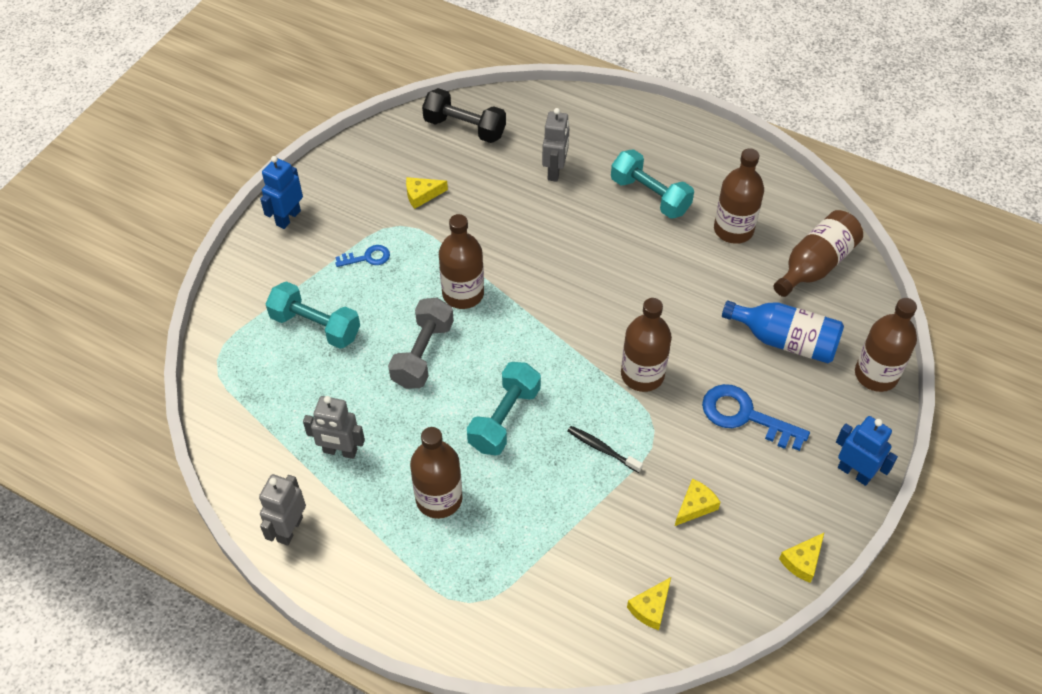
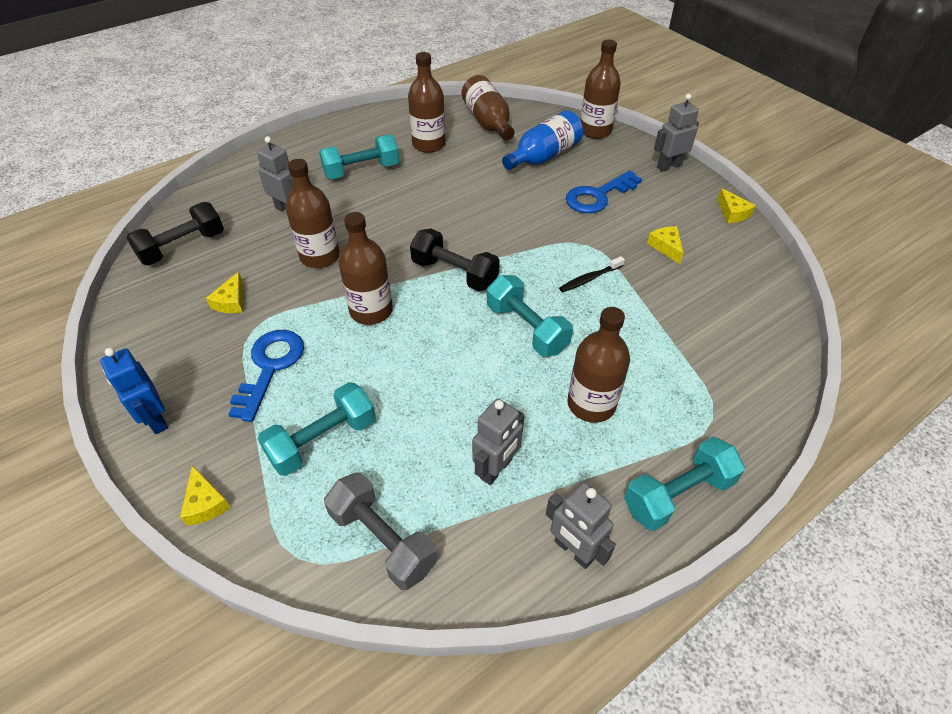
camera: 65 degrees left, 5 degrees down
blue key [335,245,390,267] -> blue key [228,330,304,422], size x1.82
grey dumbbell [388,298,454,389] -> grey dumbbell moved to [324,472,437,590]
brown bottle [621,298,672,392] -> brown bottle moved to [286,159,340,268]
yellow cheese [627,577,671,630] -> yellow cheese moved to [180,466,231,526]
blue robot [836,416,898,486] -> grey robot [654,94,699,172]
none -> black dumbbell [410,229,500,292]
none -> turquoise dumbbell [624,437,745,531]

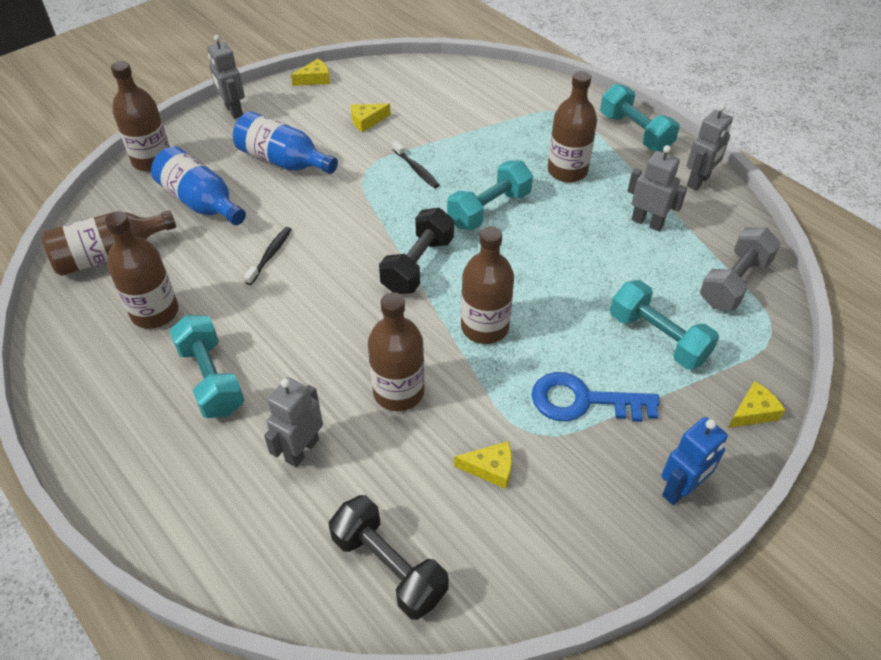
camera: 95 degrees left, 0 degrees up
blue key [566,171,642,213] -> blue bottle [233,111,338,174]
none -> black toothbrush [244,227,292,285]

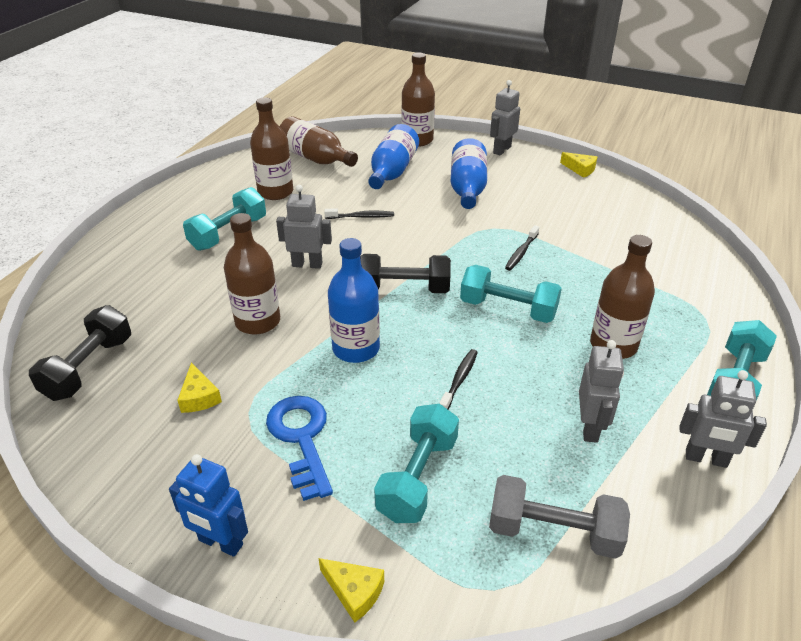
camera: 65 degrees right, 10 degrees down
grey robot [264,377,323,467] -> grey robot moved to [276,185,332,269]
yellow cheese [351,104,391,132] -> none
brown bottle [461,226,514,344] -> blue bottle [328,238,380,363]
none -> black toothbrush [439,349,478,409]

